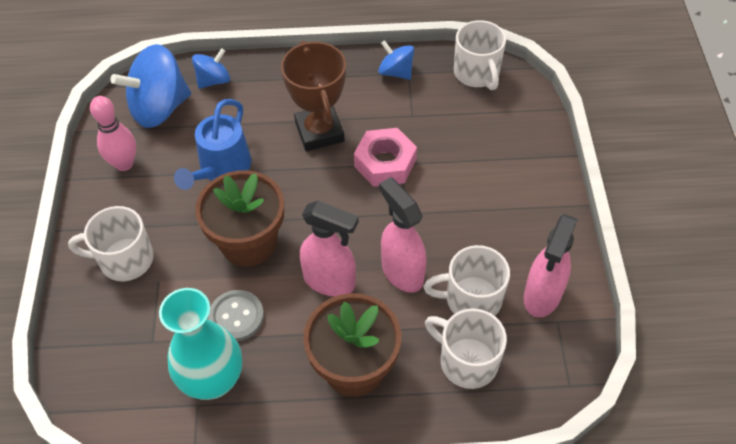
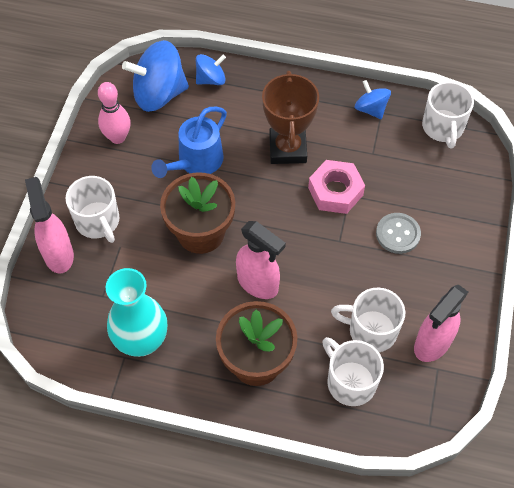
camera: 15 degrees right, 5 degrees up
white mug [68,206,154,281] -> white mug turned 135 degrees counterclockwise [65,176,120,243]
grey button [208,290,264,341] -> grey button moved to [376,213,421,254]
pink spray bottle [379,177,427,293] -> pink spray bottle moved to [25,177,74,274]

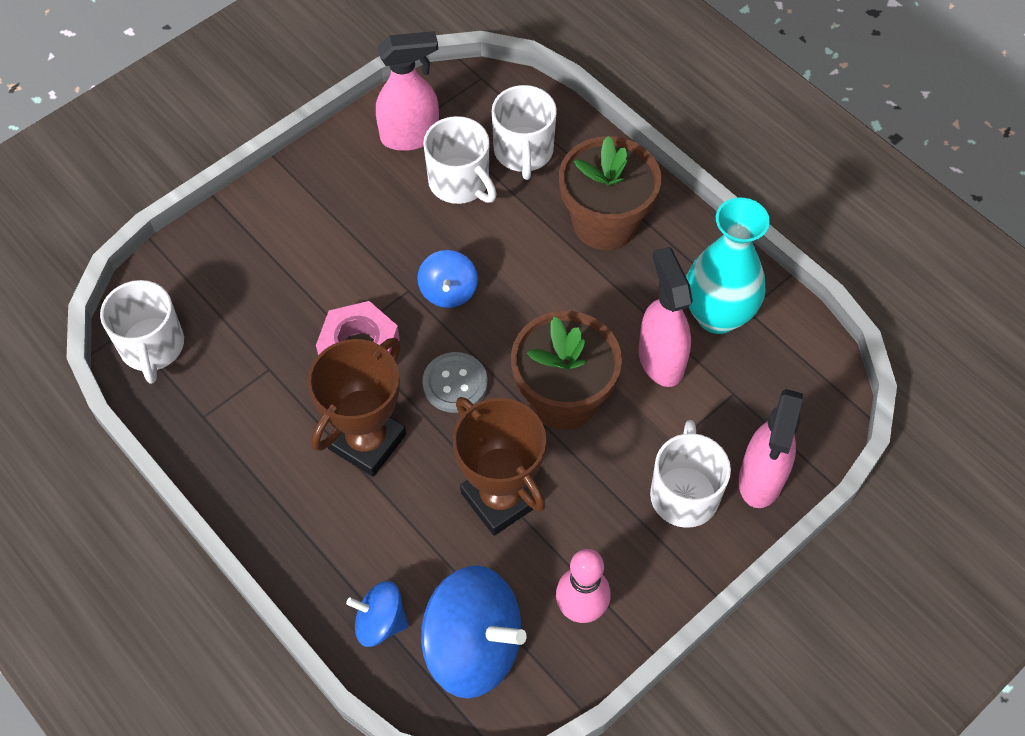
camera: 145 degrees left, 0 degrees up
blue watering can [151,107,227,178] -> brown trophy [453,397,546,536]
pink spray bottle [236,221,286,299] -> pink spray bottle moved to [638,247,693,387]
blue spinning top [355,80,391,119] -> blue spinning top moved to [417,250,478,308]
grey button [376,213,421,254] -> grey button moved to [423,352,488,413]
white mug [422,82,474,148] -> white mug turned 135 degrees clockwise [100,280,184,384]

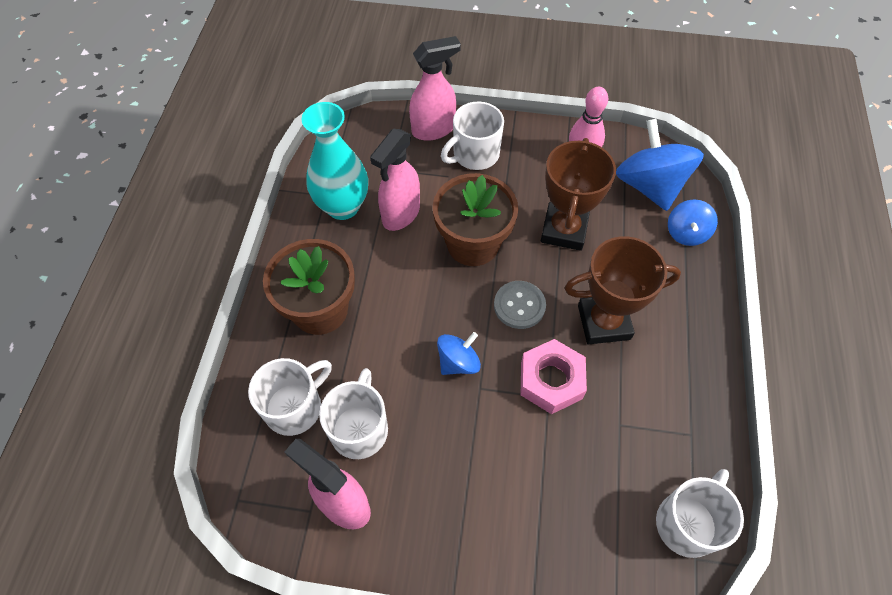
camera: 130 degrees left, 0 degrees up
blue spinning top [346,581,409,647] -> blue spinning top turned 45 degrees clockwise [668,199,718,246]

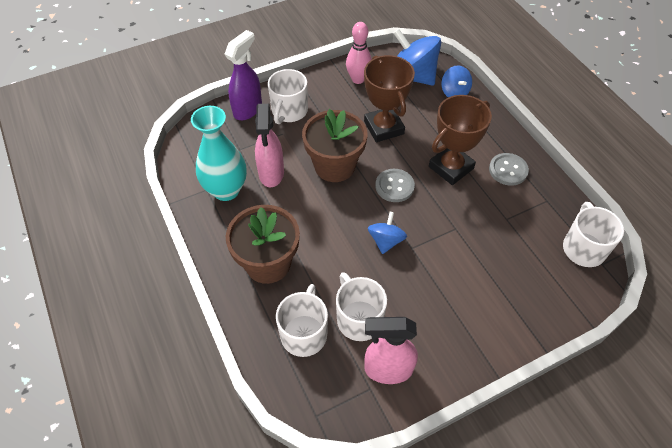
camera: 35 degrees left, 5 degrees down
pink spray bottle [409,36,461,141] -> purple spray bottle [225,30,262,120]
pink nut [521,339,587,414] -> none
none -> grey button [489,153,529,186]

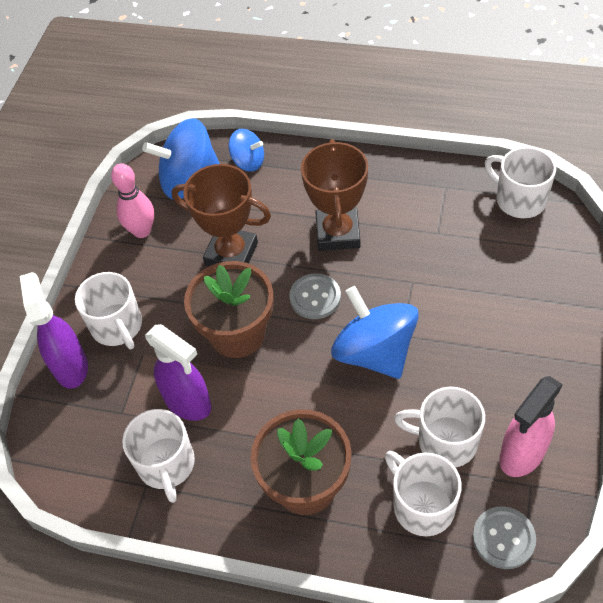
camera: 45 degrees left, 0 degrees up
turquoise vase [191,106,247,201] -> white mug [122,409,195,503]
pink spray bottle [255,104,284,187] -> purple spray bottle [145,324,212,421]
blue spinning top [368,212,407,254] -> blue spinning top [331,286,419,379], size x1.85
grey button [489,153,529,186] -> grey button moved to [473,506,536,569]

